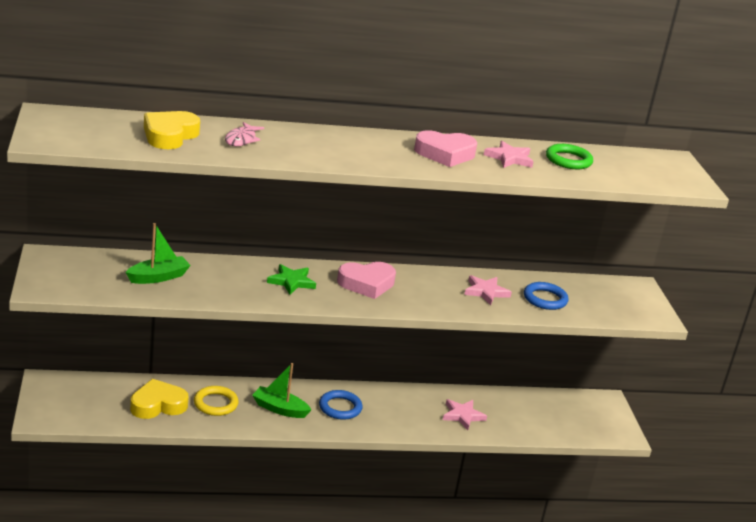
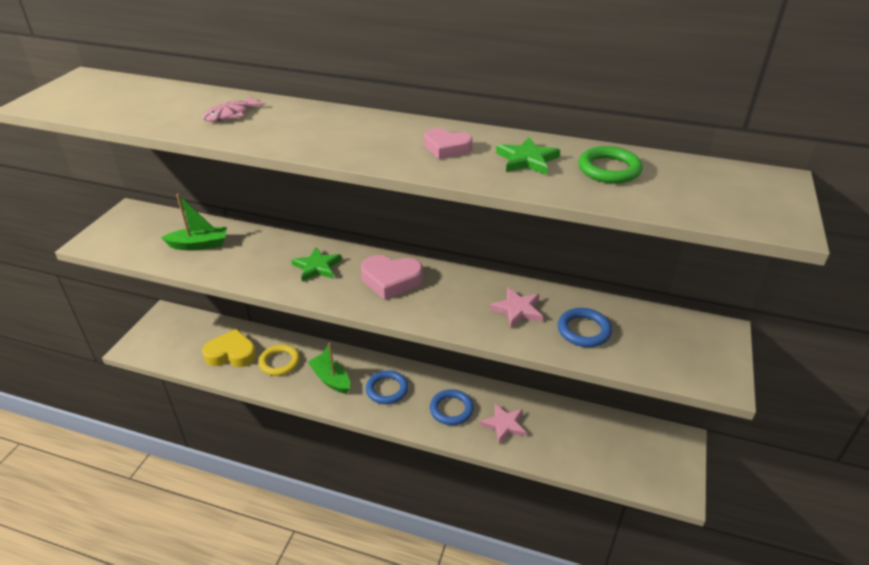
camera: 30 degrees right, 10 degrees up
yellow heart [144,111,200,149] -> none
pink heart [414,130,477,167] -> pink heart [424,128,473,159], size x0.65
pink star [484,141,534,168] -> green star [496,137,560,175]
none -> blue ring [430,389,474,425]

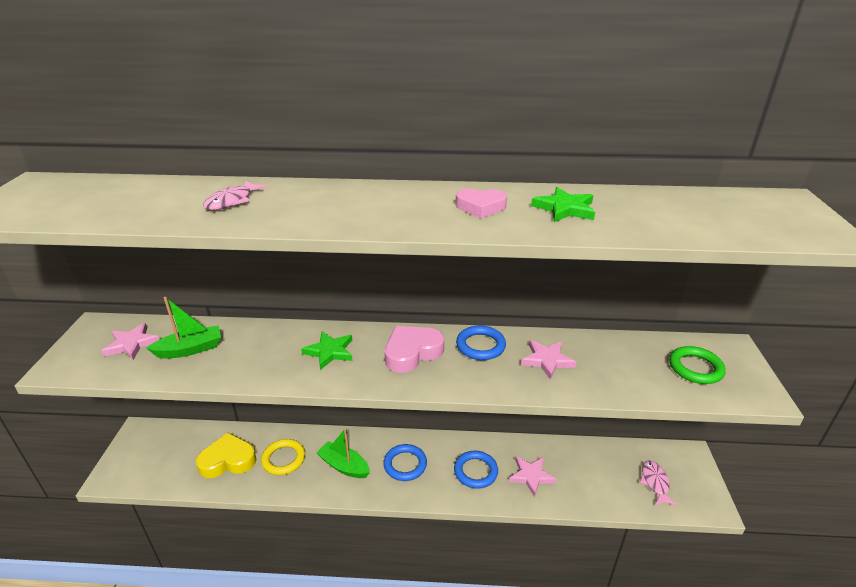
camera: 15 degrees left, 5 degrees down
pink heart [361,255,423,300] -> pink heart turned 150 degrees clockwise [385,326,444,373]
blue ring [558,308,612,347] -> blue ring moved to [456,325,506,360]
green ring [578,146,642,183] -> green ring moved to [669,346,726,384]
none -> pink star [101,323,159,360]
none -> pink fish [640,460,677,506]

